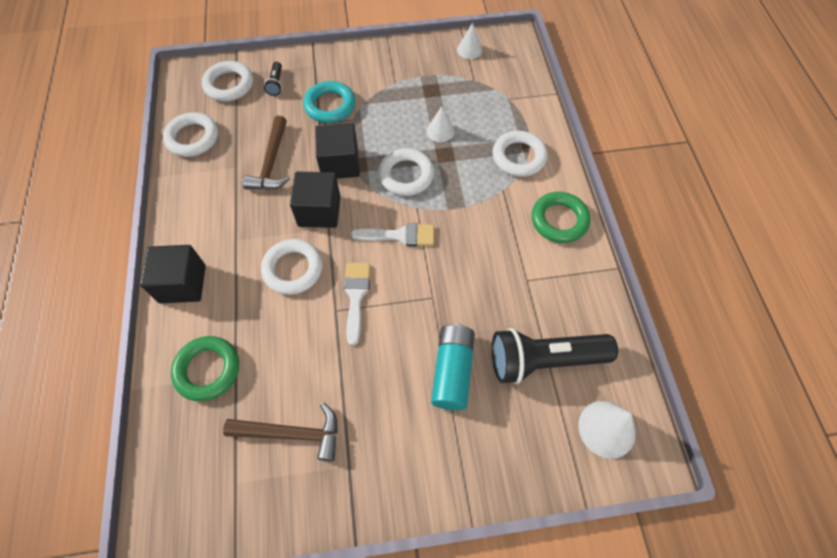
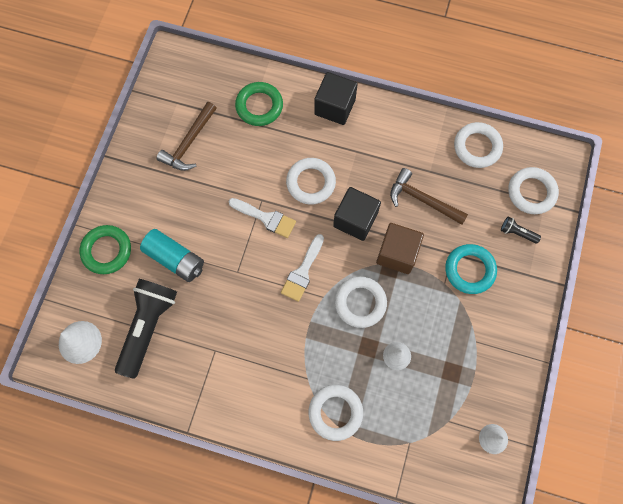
camera: 115 degrees right, 10 degrees up
black cube [315,123,360,179] -> brown cube [376,223,424,274]
green ring [532,192,590,243] -> green ring moved to [80,225,131,274]

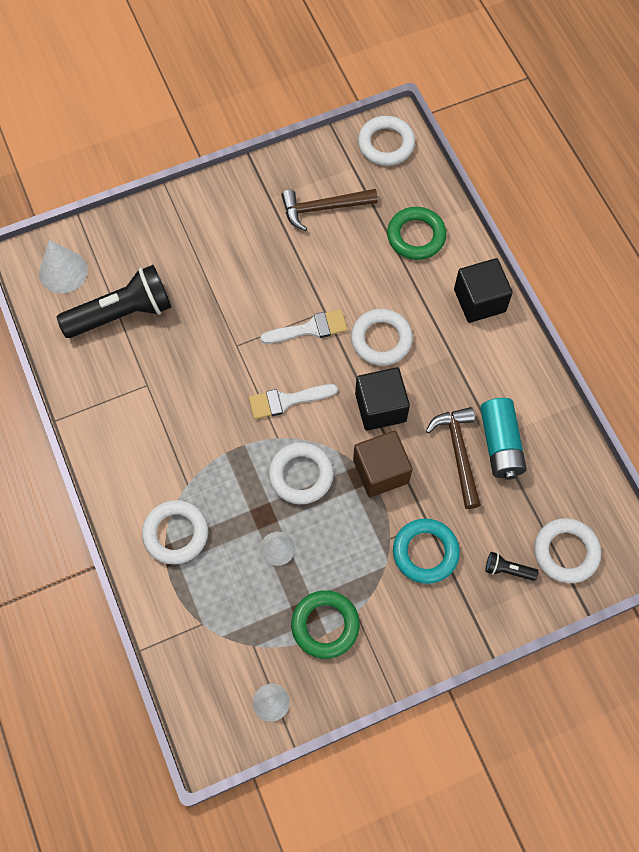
camera: 50 degrees right, 5 degrees down
green ring [80,225,131,274] -> green ring moved to [291,590,360,659]
turquoise battery [140,229,204,282] -> turquoise battery moved to [480,398,527,480]
white brush [229,198,296,238] -> white brush turned 90 degrees counterclockwise [260,309,348,344]
white ring [454,122,503,168] -> white ring moved to [358,116,415,166]
black flashlight [501,217,541,243] -> black flashlight turned 60 degrees counterclockwise [486,552,539,581]

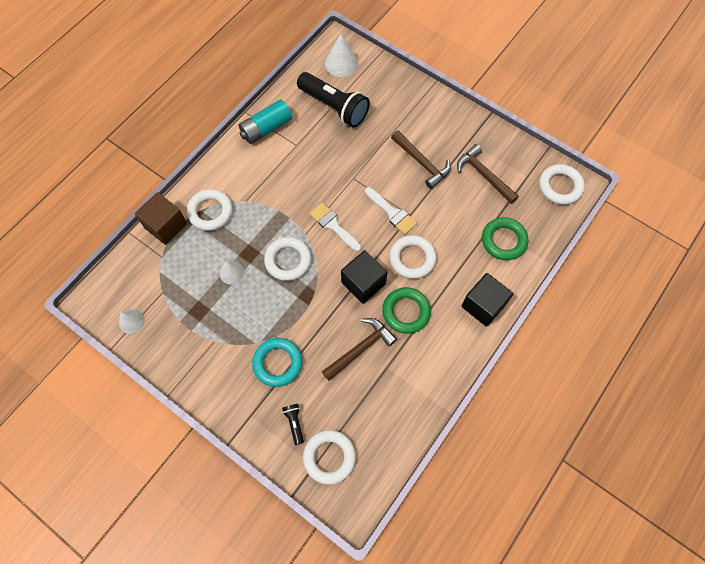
camera: 60 degrees right, 0 degrees up
green ring [291,590,360,659] -> green ring moved to [382,287,431,334]
brown cube [353,431,412,497] -> brown cube moved to [135,192,187,245]
turquoise battery [480,398,527,480] -> turquoise battery moved to [239,99,292,144]
none -> brown hammer [391,131,451,189]

